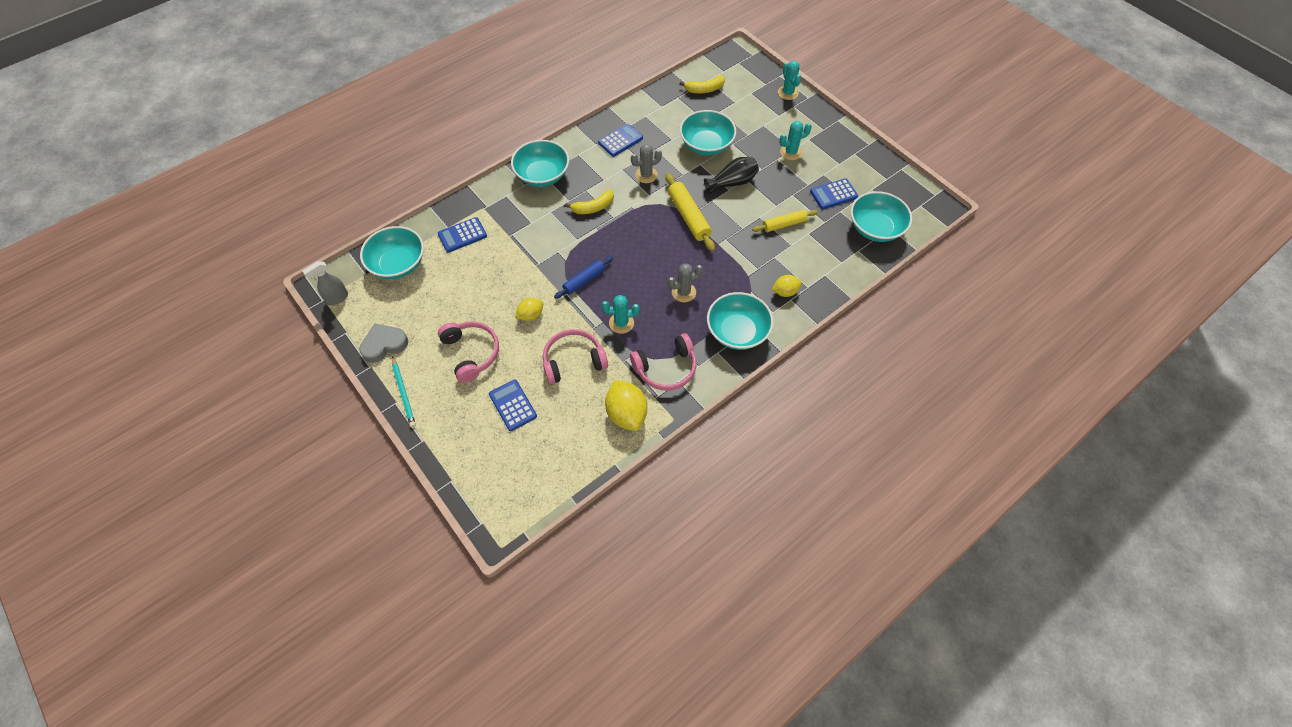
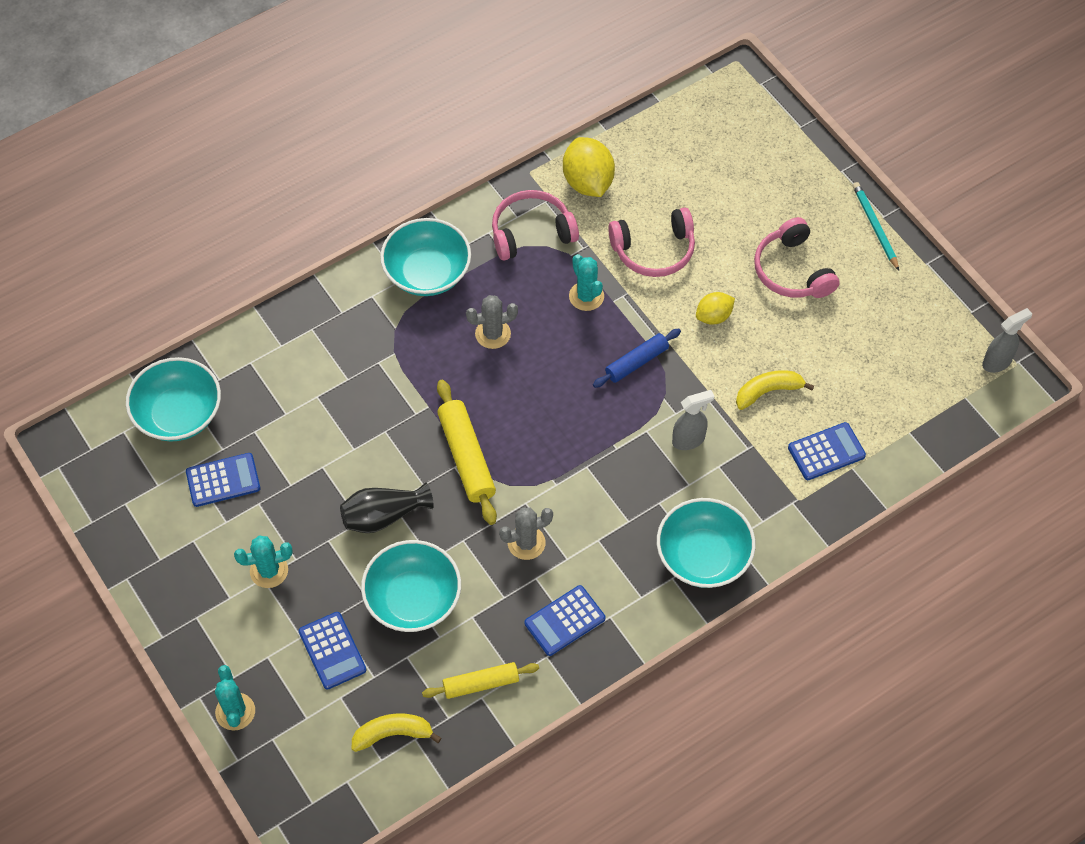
camera: 175 degrees left, 0 degrees up
grey heart [359,323,408,363] -> none
turquoise bowl [360,226,424,279] -> none
blue calculator [489,379,537,431] -> blue calculator moved to [299,612,367,690]
yellow banana [565,190,614,214] -> yellow banana moved to [736,370,814,410]
turquoise cactus [601,295,640,334] -> turquoise cactus turned 60 degrees clockwise [569,254,604,311]
yellow rolling pin [752,210,818,232] -> yellow rolling pin moved to [422,662,539,699]
yellow lemon [772,275,802,297] -> none
none -> grey spray bottle [672,390,714,450]

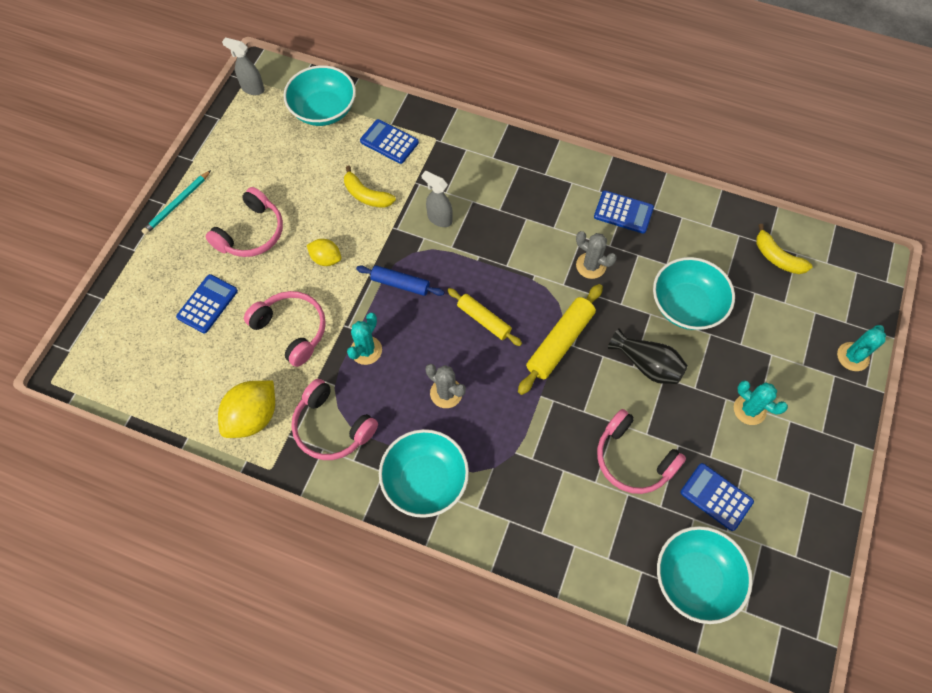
camera: 125 degrees left, 5 degrees up
blue calculator [299,612,367,690] -> blue calculator moved to [176,274,238,333]
yellow rolling pin [422,662,539,699] -> yellow rolling pin moved to [447,288,522,346]
turquoise bowl [657,498,756,588] -> turquoise bowl moved to [283,65,356,126]
none -> pink headphones [597,409,686,494]

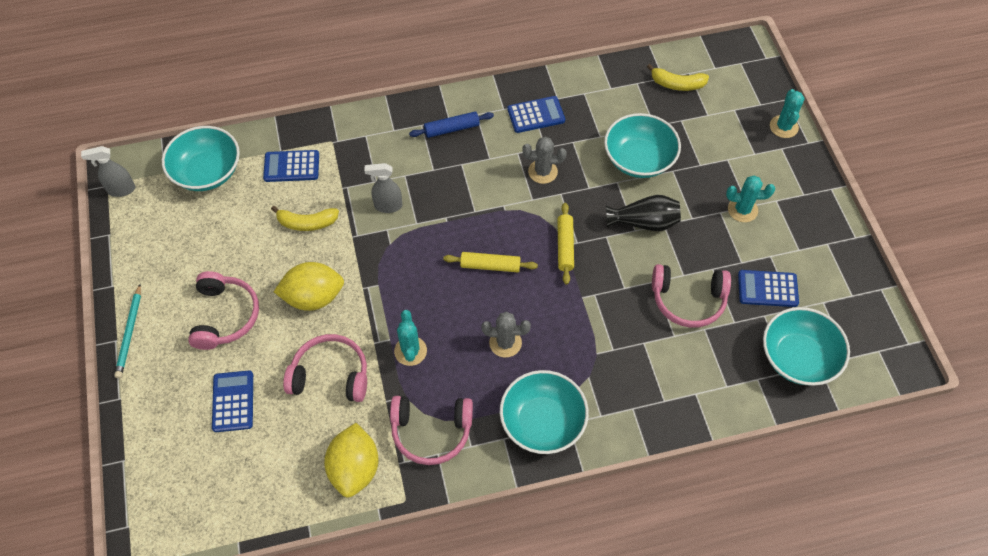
camera: 35 degrees left, 5 degrees down
yellow lemon [307,239,341,266] -> yellow lemon [274,262,344,311], size x1.70
blue rolling pin [356,265,444,296] -> blue rolling pin moved to [409,112,494,138]
yellow rolling pin [518,284,603,395] -> yellow rolling pin [558,203,574,284], size x0.66

